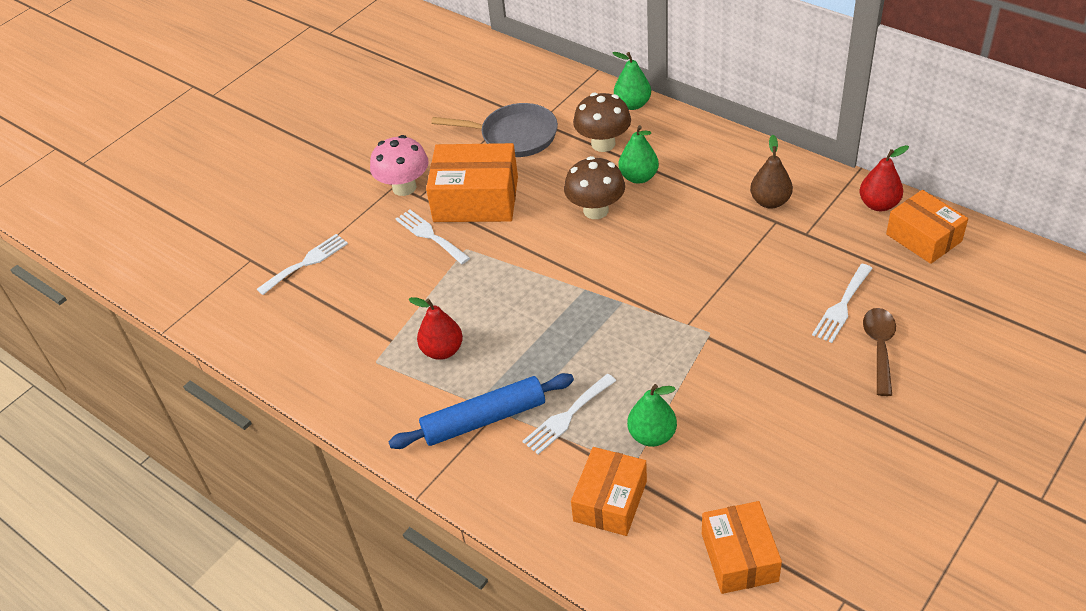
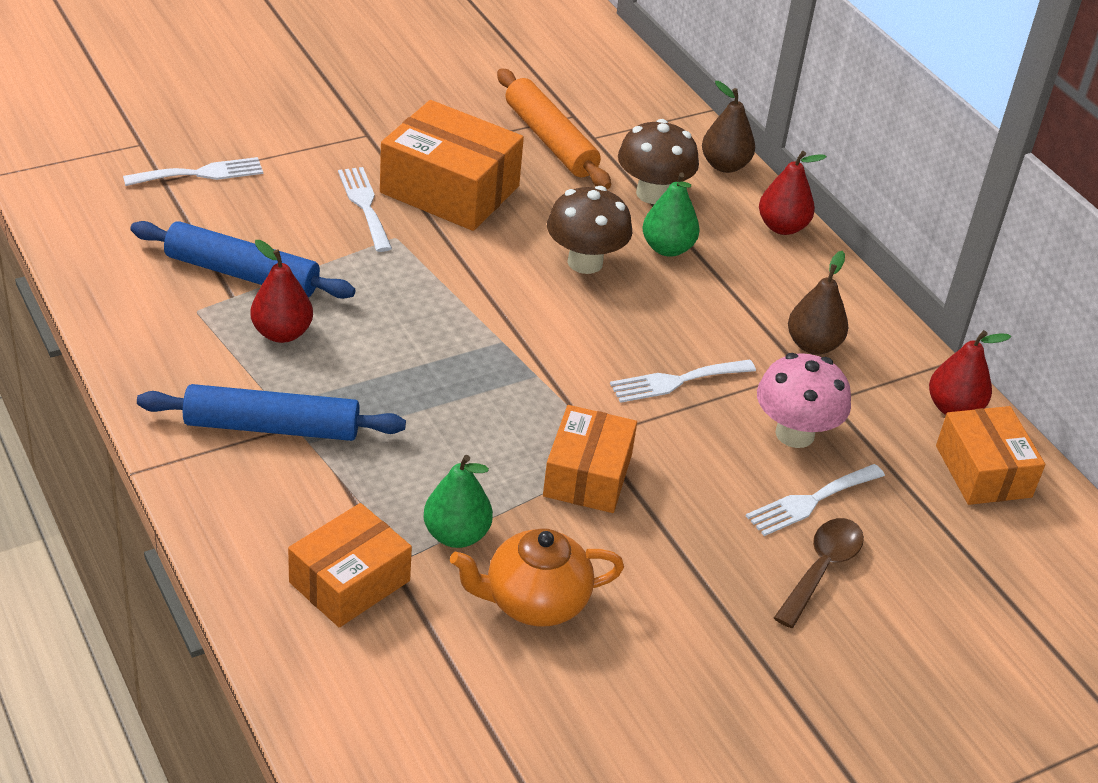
camera: 15 degrees right, 5 degrees down
pink mushroom [370,135,429,196] -> pink mushroom moved to [757,353,851,448]
grey pan [431,103,558,157] -> orange rolling pin [497,68,611,189]
white fork [522,374,616,454] -> white fork moved to [610,360,756,403]
green pear [613,52,651,110] -> brown pear [702,81,755,173]
orange box [702,501,782,594] -> orange box moved to [543,405,637,513]
none -> blue rolling pin [130,221,355,299]
none -> orange teapot [450,528,624,626]
none -> red pear [759,151,827,235]

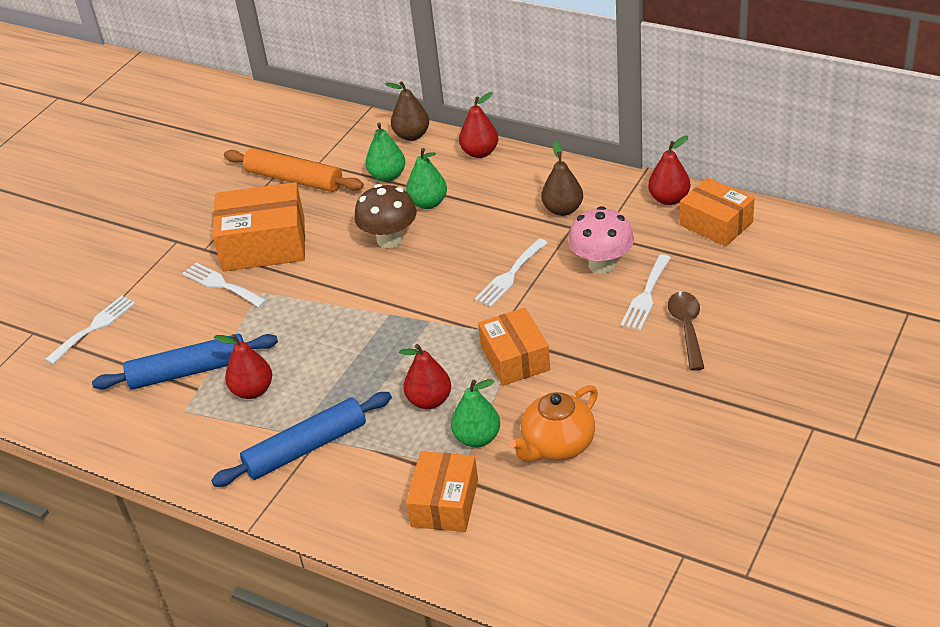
camera: 25 degrees left, 0 degrees up
brown mushroom [618,119,699,204] -> green pear [366,123,405,182]
none -> red pear [399,344,451,409]

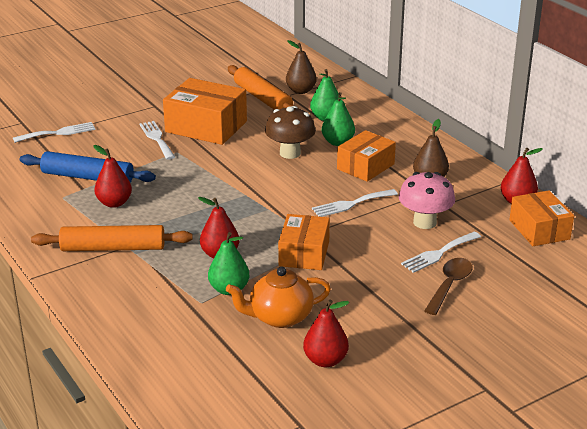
camera: 25 degrees right, 10 degrees down
blue rolling pin [211,392,392,487] -> orange rolling pin [31,225,193,251]
brown pear [385,81,429,141] -> brown pear moved to [286,40,317,94]
orange box [406,451,478,532] -> orange box moved to [337,130,396,182]
red pear [459,92,498,158] -> red pear moved to [303,300,349,367]

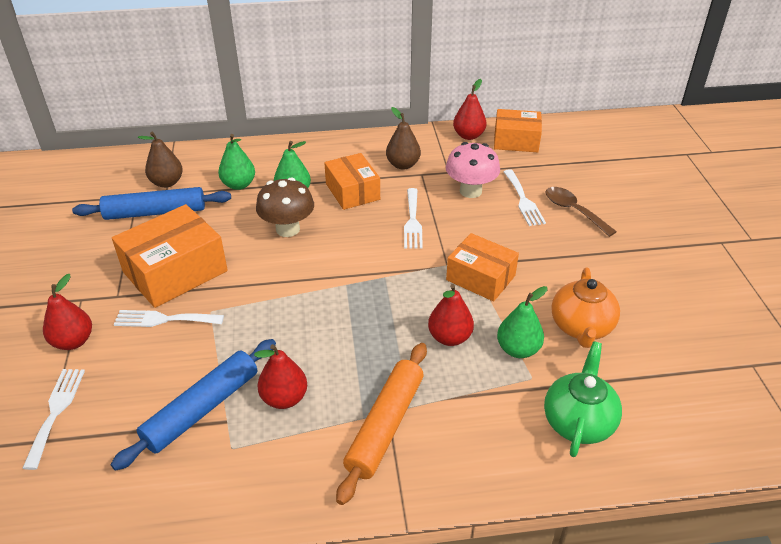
camera: 65 degrees left, 10 degrees up
orange rolling pin [228,65,299,110] -> blue rolling pin [72,187,231,220]
red pear [303,300,349,367] -> red pear moved to [43,274,92,350]
none -> green teapot [544,341,622,457]

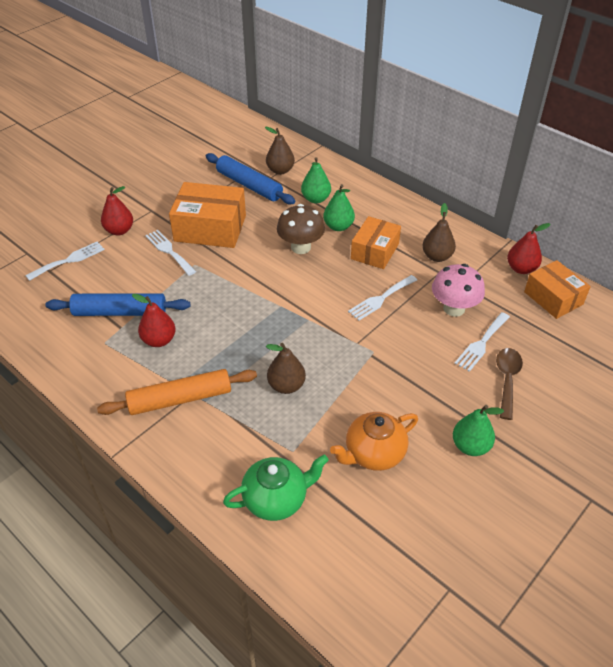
camera: 50 degrees right, 5 degrees up
red pear [428,284,474,346] -> brown pear [266,343,306,394]
orange box [446,233,519,301] -> none
green pear [497,286,547,358] -> green pear moved to [453,405,504,456]

